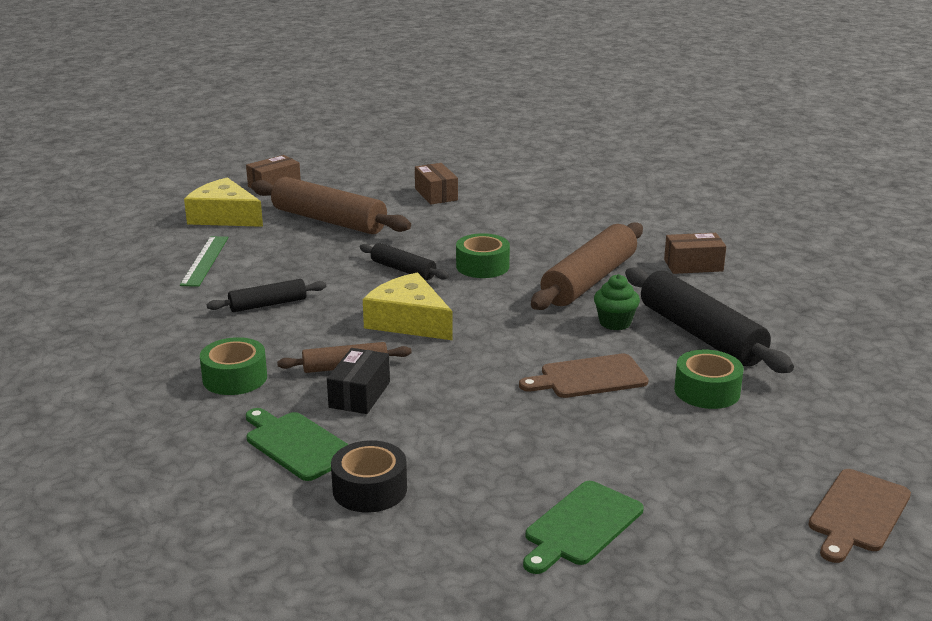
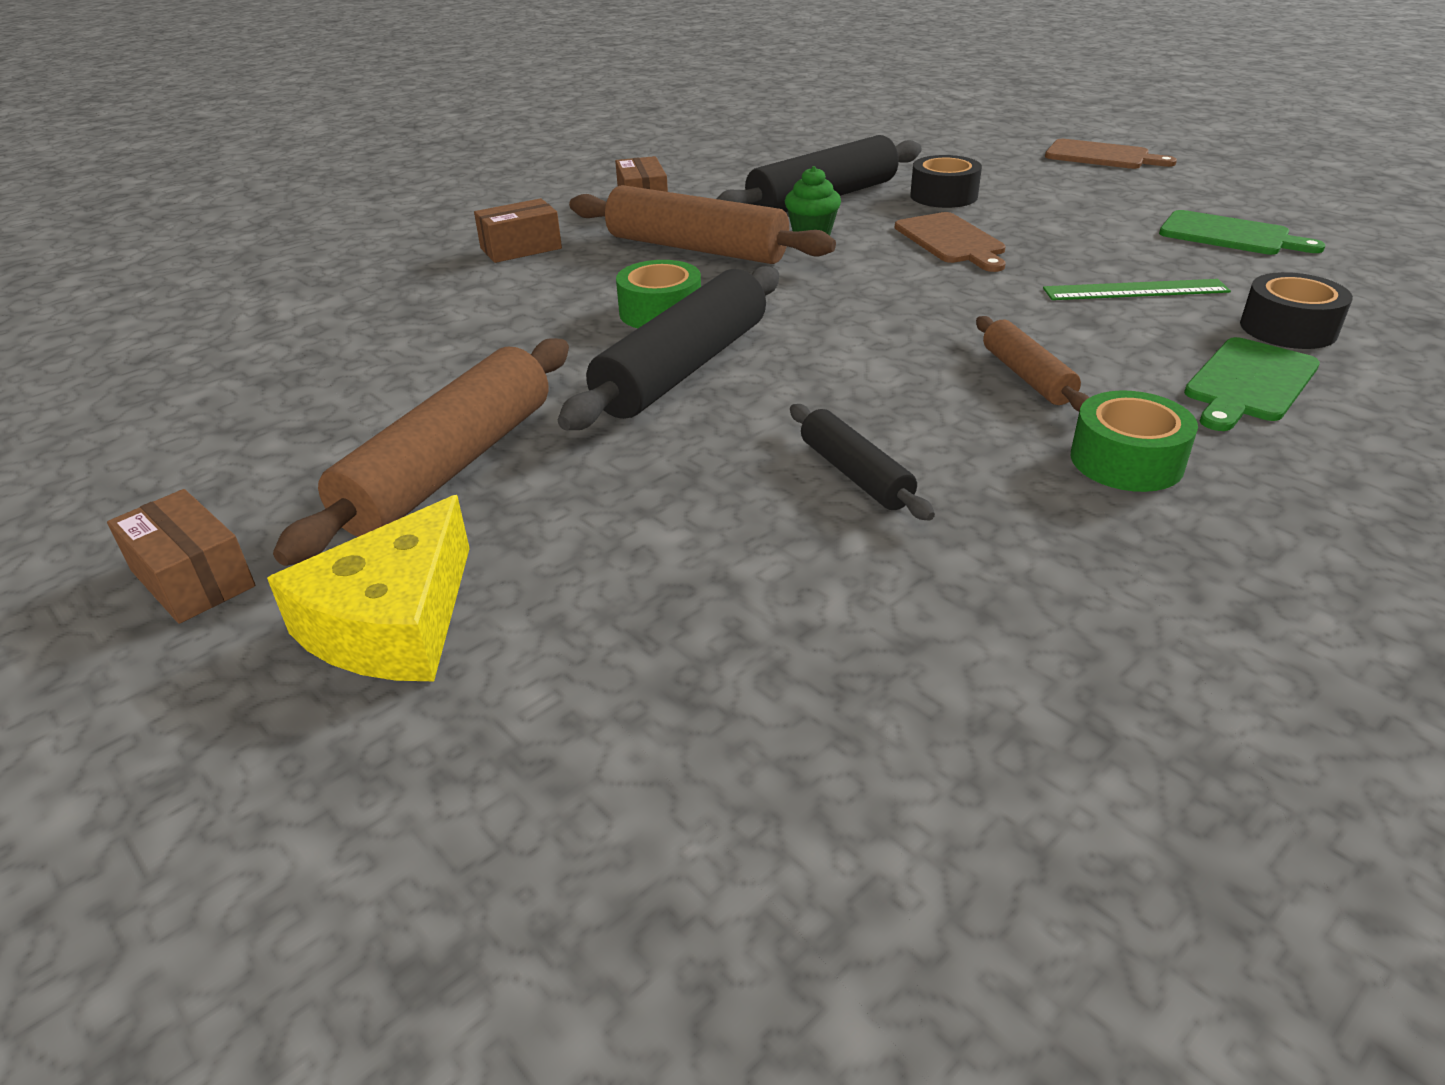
camera: 95 degrees left, 10 degrees up
green ruler [180,236,228,287] -> green ruler moved to [1043,279,1231,300]
black box [327,348,390,414] -> none
black rolling pin [360,243,449,280] -> black rolling pin [558,266,779,430], size x1.88
yellow cheese [363,272,453,340] -> none
brown box [415,163,458,204] -> brown box moved to [474,198,562,263]
green tape [674,349,744,409] -> black tape [910,155,982,208]

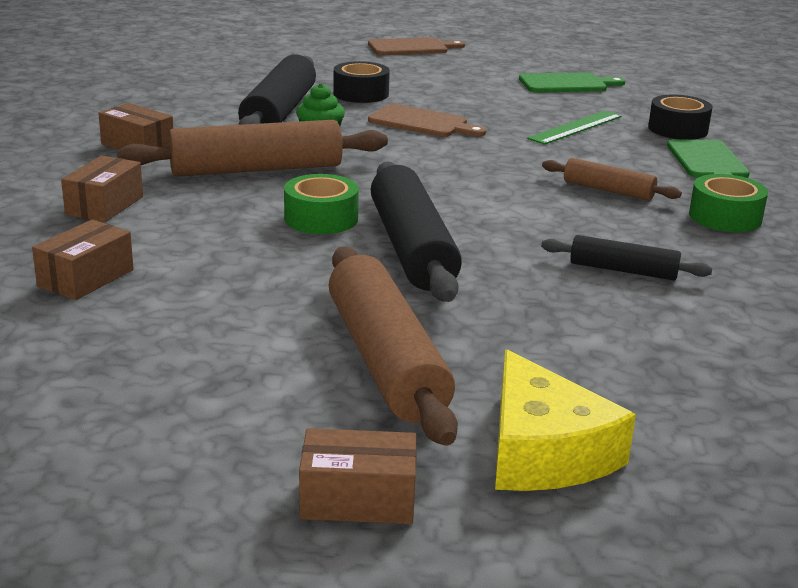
camera: 45 degrees left, 10 degrees down
none -> brown box [32,219,134,300]

